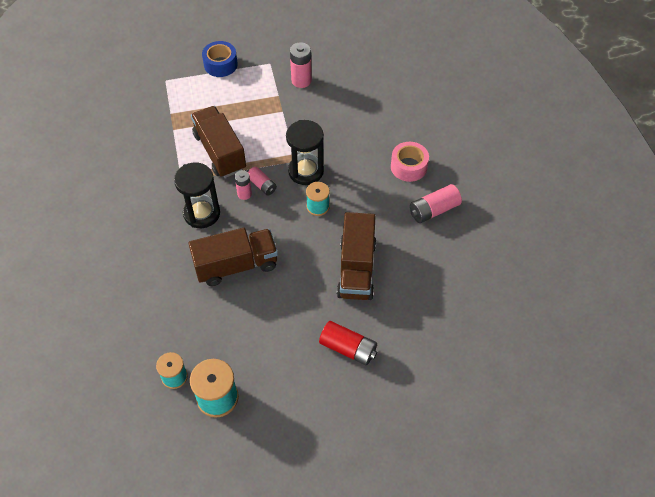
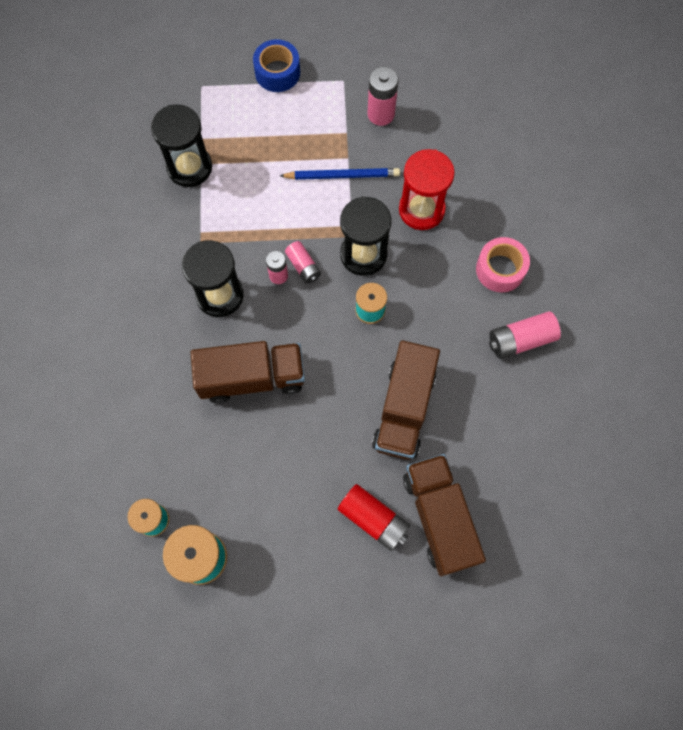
camera: 10 degrees right, 15 degrees up
brown truck [191,106,246,178] -> brown truck moved to [403,454,486,576]
none -> black hourglass [151,104,212,187]
none -> blue pencil [280,168,400,180]
none -> red hourglass [399,149,455,230]

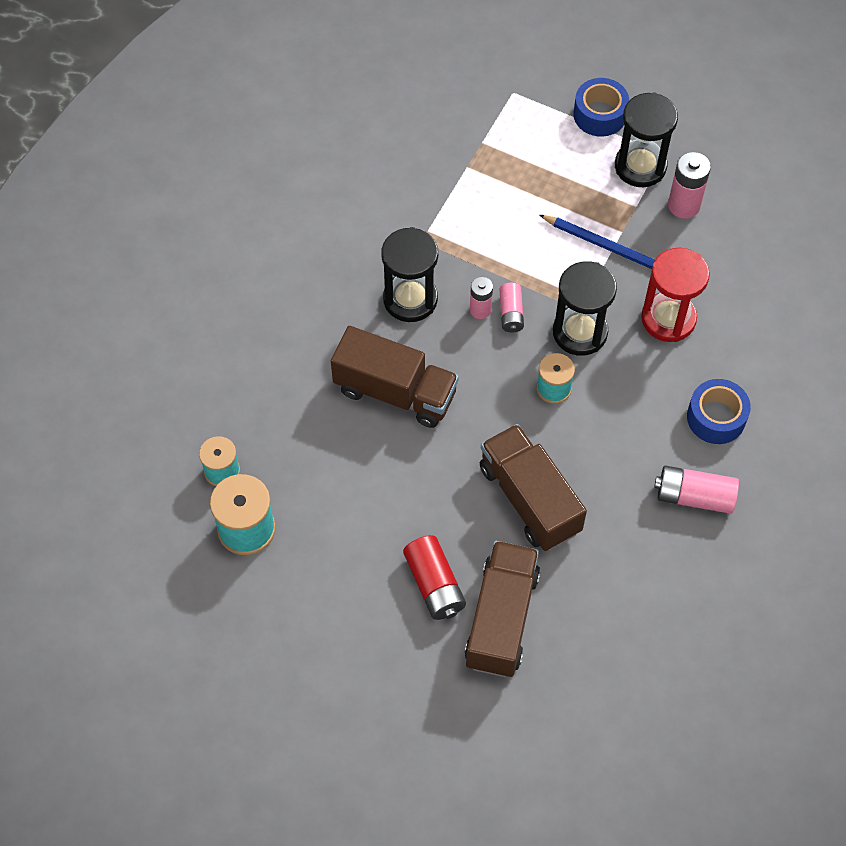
camera: 30 degrees right, 10 degrees down
black hourglass [151,104,212,187] -> black hourglass moved to [615,92,678,187]
brown truck [372,340,440,460] -> brown truck turned 105 degrees clockwise [480,424,587,551]
pink tape [476,237,530,293] -> blue tape [687,379,751,444]

